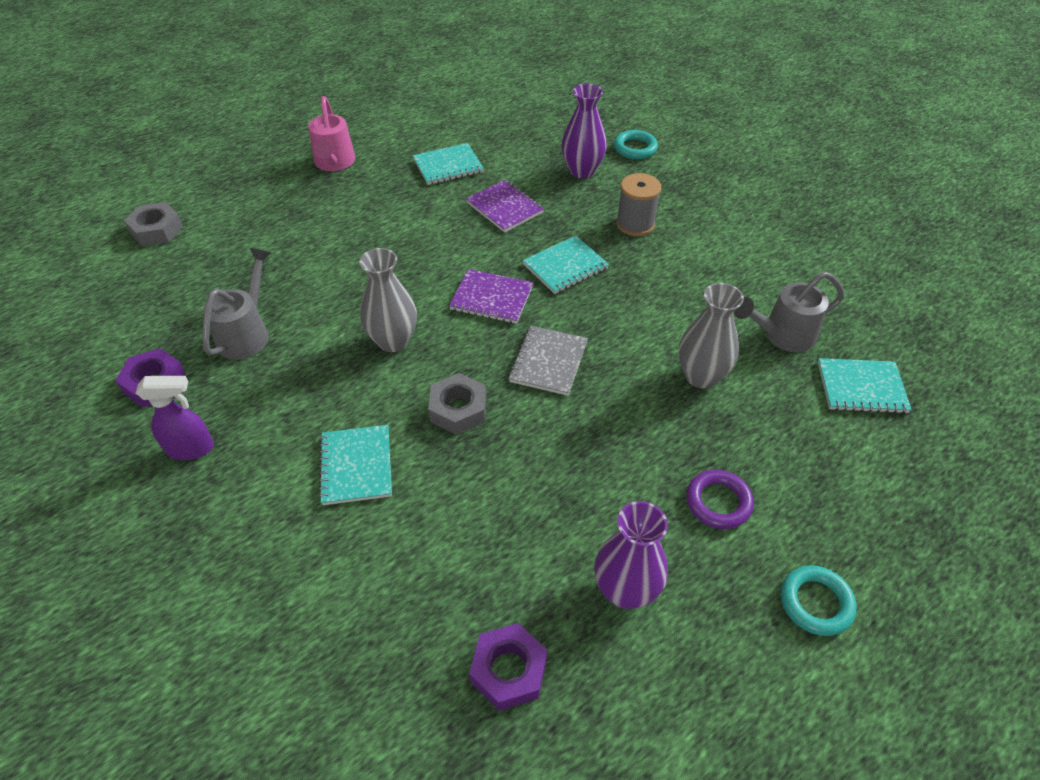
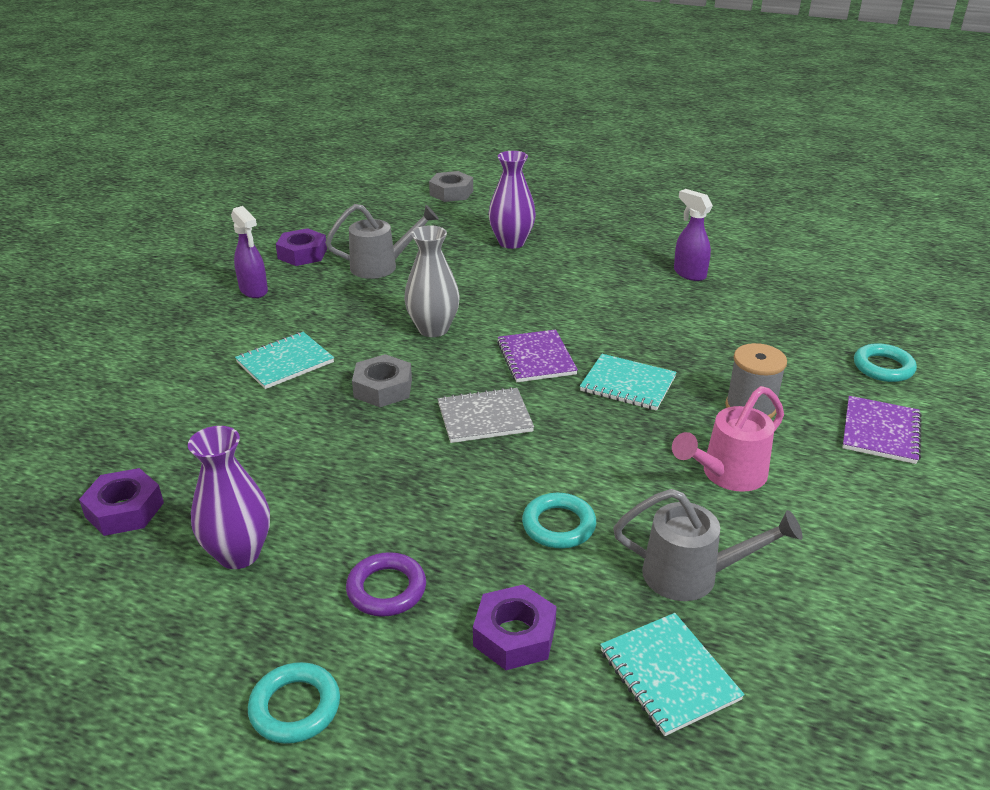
camera: 60 degrees right, 15 degrees down
pink watering can [308,96,355,171] -> pink watering can moved to [672,386,784,492]
turquoise notebook [413,143,484,185] -> purple spray bottle [674,189,713,281]
purple notebook [466,180,544,233] -> purple notebook moved to [842,396,922,464]
purple vase [562,84,607,178] -> purple vase moved to [489,151,536,249]
grey vase [679,283,744,388] -> turquoise ring [522,493,596,548]
grey watering can [734,272,844,352] -> grey watering can turned 150 degrees clockwise [613,489,803,601]
none -> purple nut [473,584,557,670]

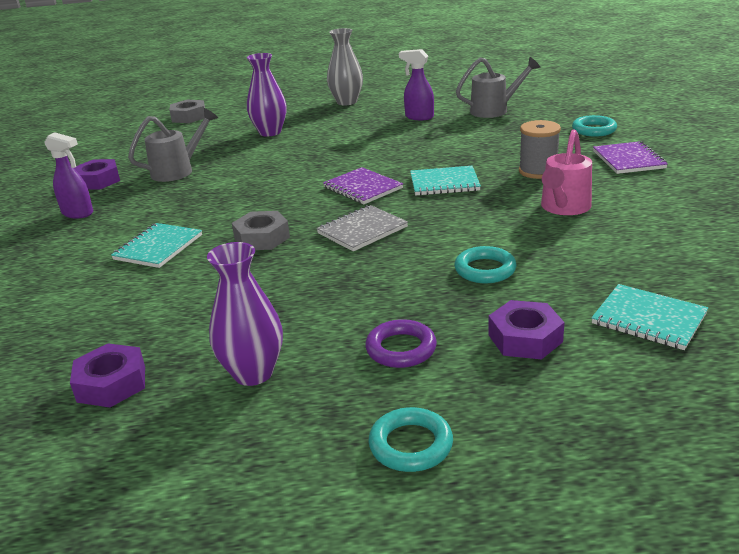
camera: 25 degrees left, 5 degrees down
grey vase [404,226,460,337] -> grey vase moved to [327,28,363,105]
grey watering can [613,489,803,601] -> grey watering can moved to [456,57,540,118]

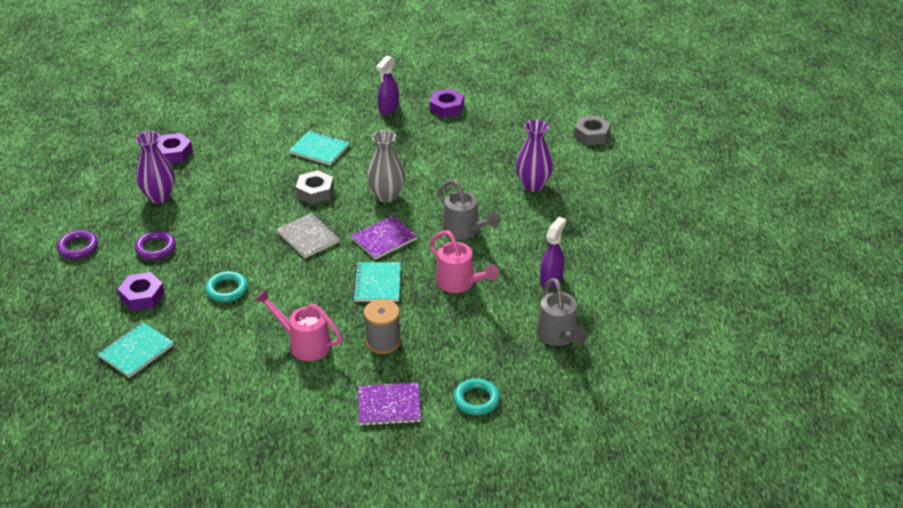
camera: 90 degrees right, 10 degrees up
grey watering can [128,108,218,182] -> grey watering can moved to [438,179,500,240]
grey vase [327,28,363,105] -> grey vase moved to [367,130,405,203]
turquoise ring [368,407,453,472] -> purple ring [57,230,98,259]
none -> pink watering can [429,231,499,293]

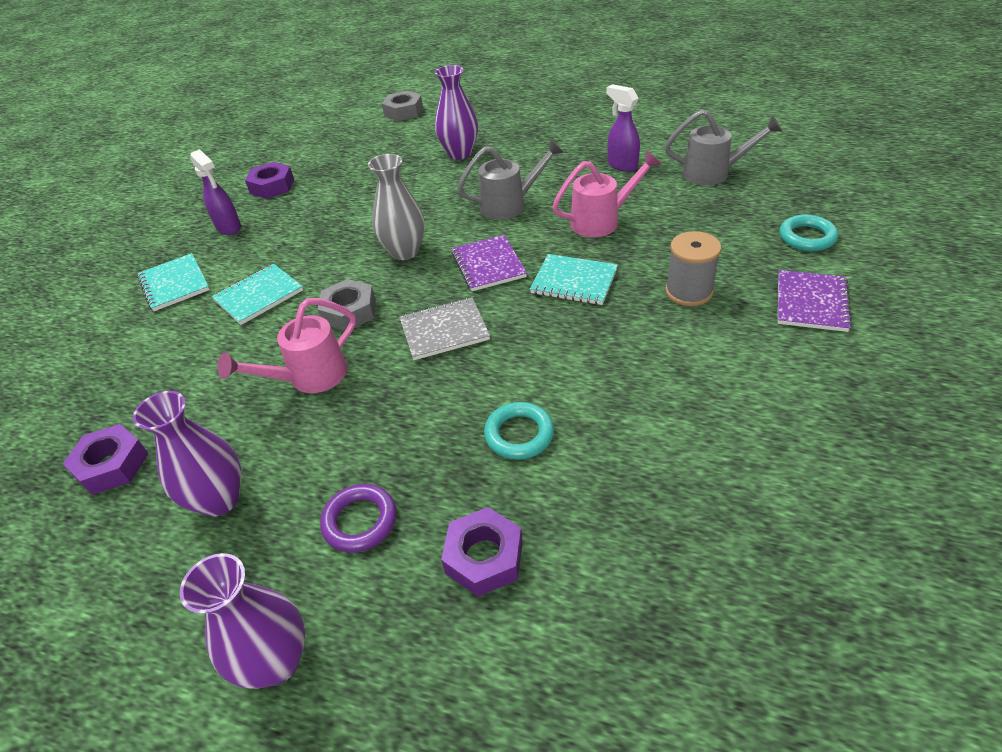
camera: 65 degrees left, 5 degrees up
purple ring [57,230,98,259] -> purple vase [180,553,305,689]
turquoise notebook [98,322,174,378] -> turquoise notebook moved to [137,253,210,311]
pink watering can [254,289,343,361] -> pink watering can moved to [218,298,356,393]

